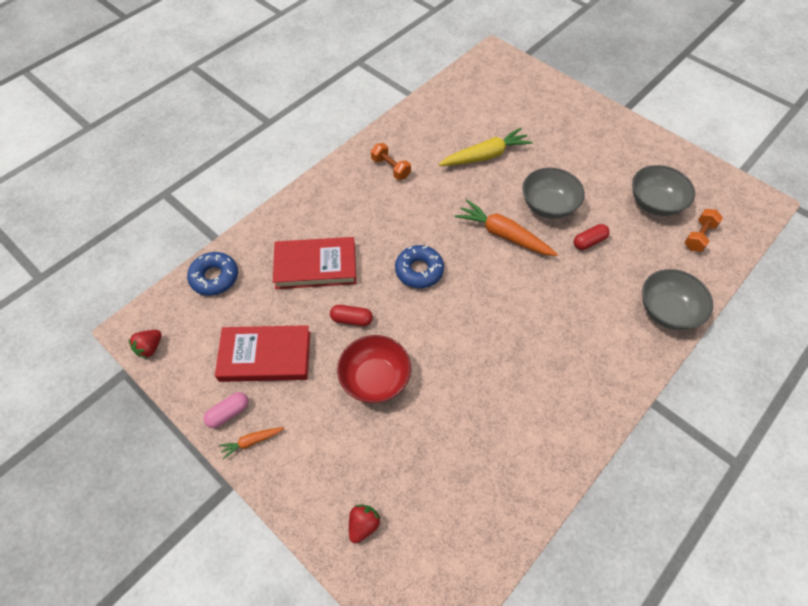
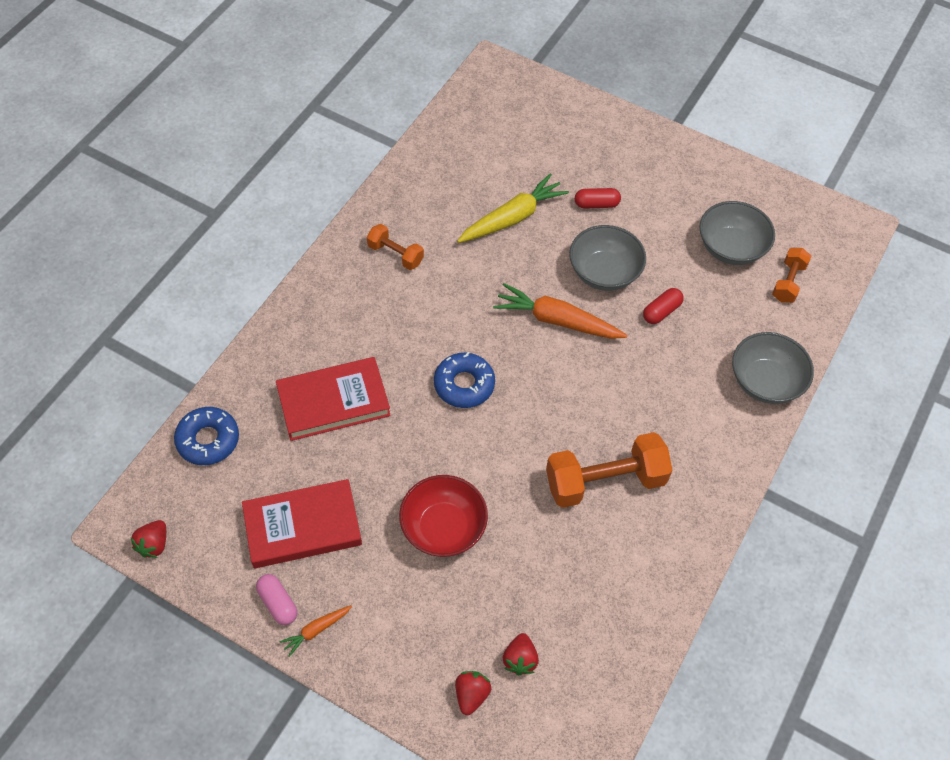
camera: 15 degrees left, 0 degrees up
pink capsule [203,392,249,428] -> pink capsule turned 75 degrees counterclockwise [256,574,297,625]
red capsule [330,305,373,326] -> red capsule moved to [575,188,621,209]
none -> red strawberry [503,633,539,675]
none -> orange dumbbell [546,432,672,508]

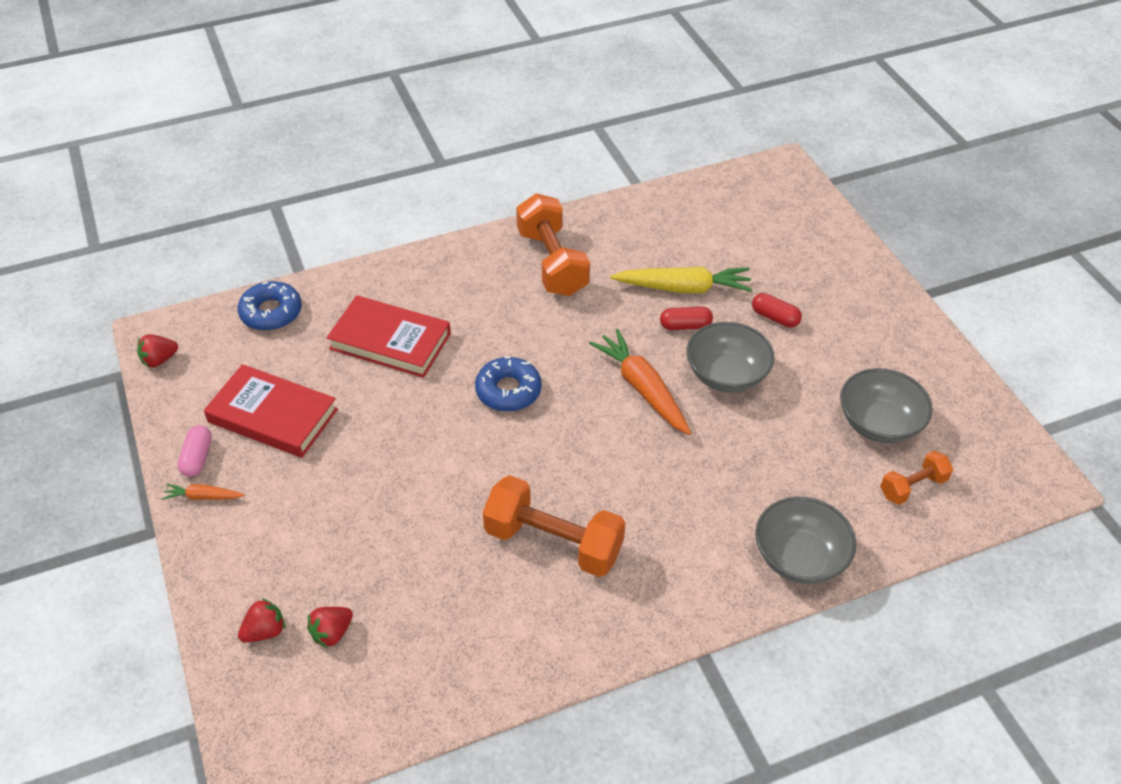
camera: 40 degrees right, 10 degrees down
orange dumbbell [367,224,424,270] -> orange dumbbell [516,194,590,296], size x1.85
red bowl [399,475,488,557] -> none
red capsule [643,288,684,324] -> red capsule moved to [660,307,713,330]

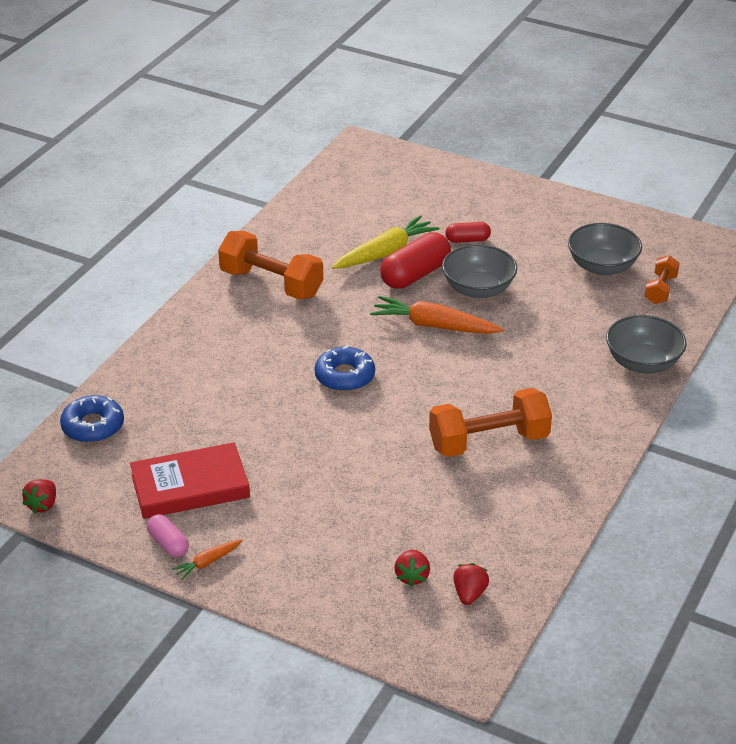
camera: 40 degrees left, 10 degrees down
red strawberry [238,598,285,642] -> red strawberry moved to [453,563,489,605]
red book [327,295,451,378] -> none
red capsule [660,307,713,330] -> red capsule [380,232,451,289], size x1.82

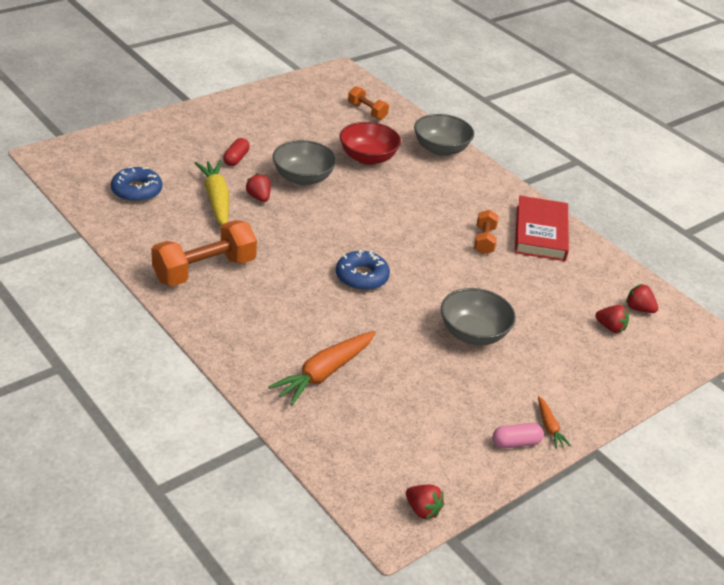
camera: 70 degrees left, 0 degrees up
blue donut [60,395,124,443] -> blue donut moved to [111,167,162,202]
red book [130,442,250,519] -> red book moved to [515,196,569,261]
orange carrot [370,296,503,334] -> orange carrot moved to [268,331,376,406]
red capsule [380,232,451,289] -> red strawberry [245,173,271,202]
orange dumbbell [429,388,552,457] -> orange dumbbell [474,210,498,254], size x0.54
grey bowl [568,223,642,275] -> grey bowl moved to [441,288,516,345]
none -> red bowl [339,122,401,165]

